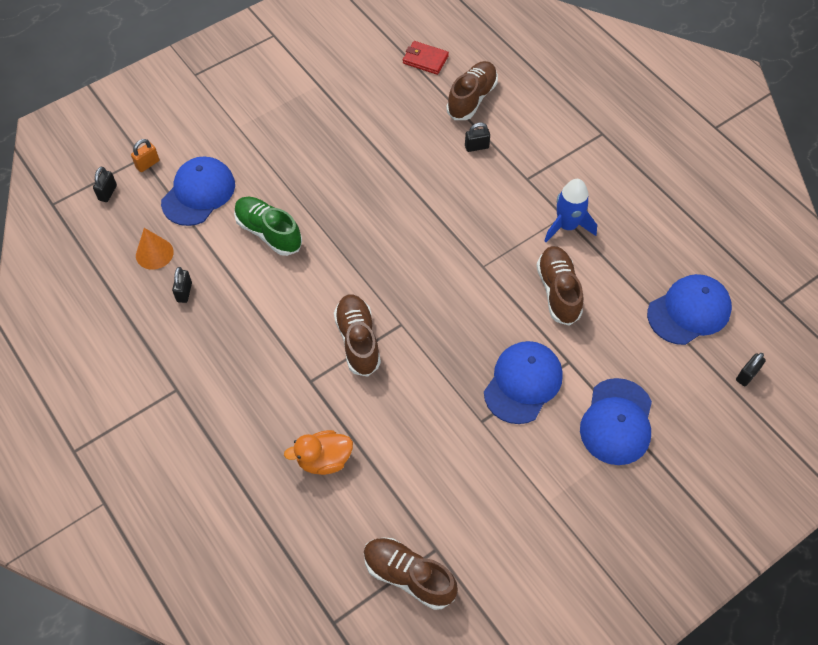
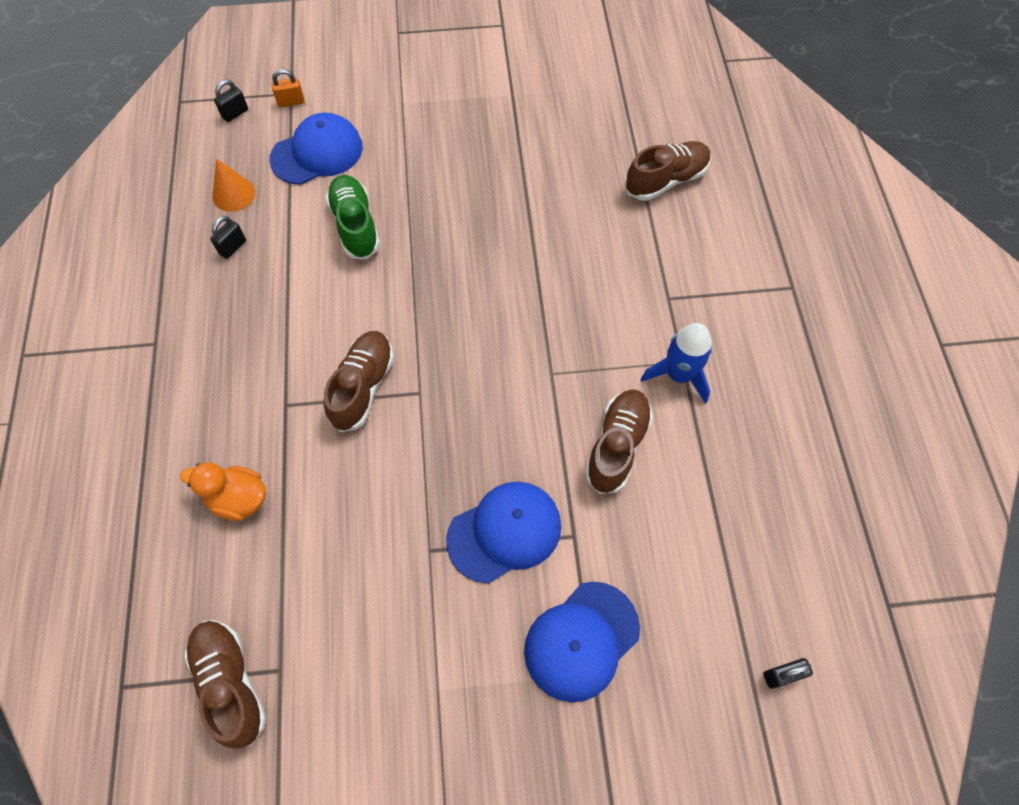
camera: 30 degrees right, 5 degrees up
red wallet [403,41,449,75] -> none
black padlock [465,123,490,152] -> none
blue cap [647,274,732,345] -> none

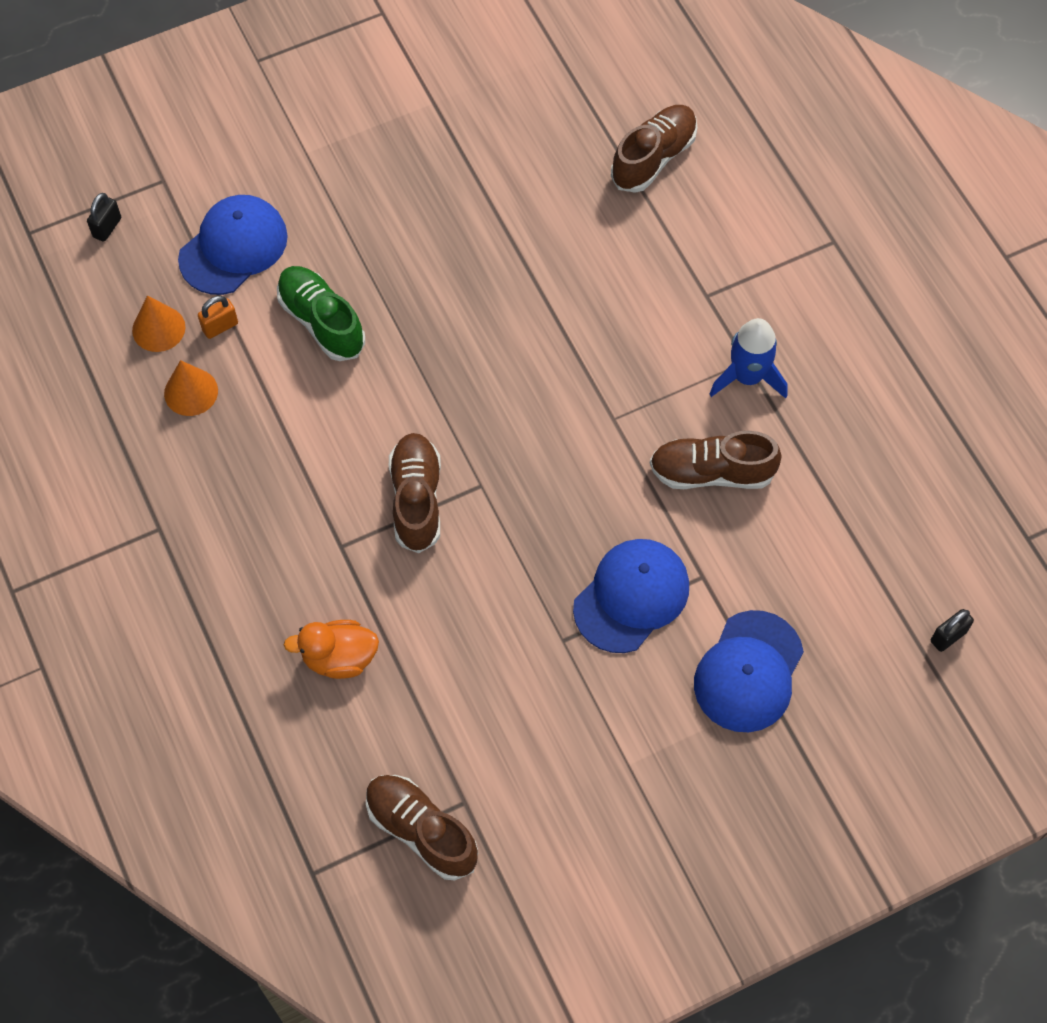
camera: 20 degrees left, 0 degrees up
black padlock [210,216,246,259] -> orange cone [164,360,218,416]
orange padlock [272,69,304,107] -> orange padlock moved to [198,296,238,339]
brown shoe [585,389,653,494] -> brown shoe turned 90 degrees counterclockwise [650,431,782,489]

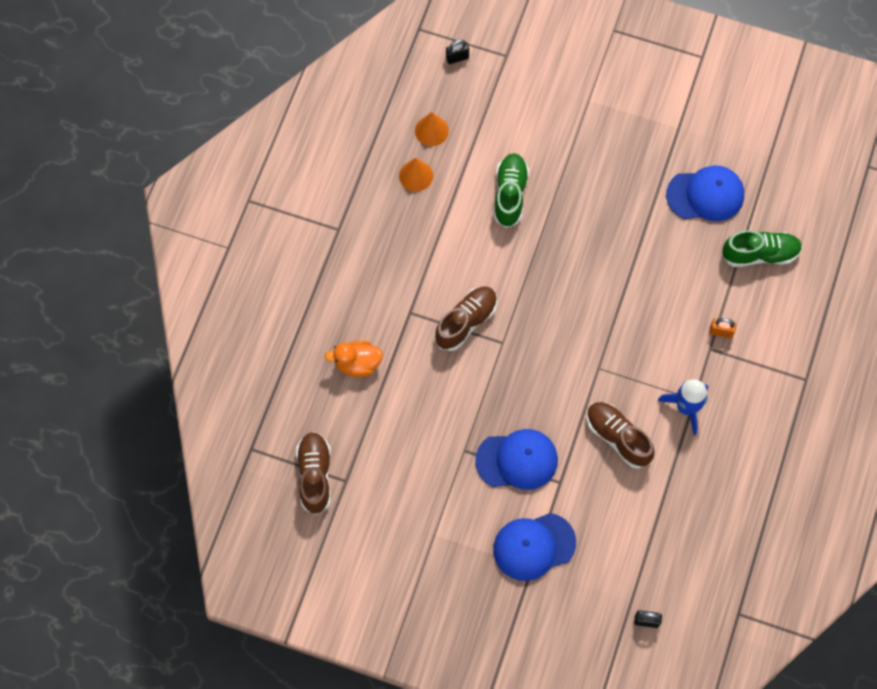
camera: 45 degrees right, 5 degrees up
blue cap [178,195,288,295] -> blue cap moved to [666,166,744,221]
orange padlock [198,296,238,339] -> orange padlock moved to [709,318,736,338]
orange duck [284,620,379,679] -> orange duck turned 45 degrees counterclockwise [325,341,383,377]
brown shoe [611,105,698,193] -> green shoe [722,230,802,267]

